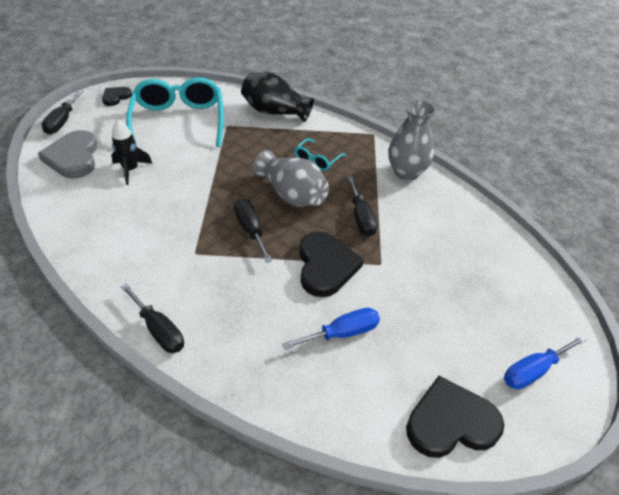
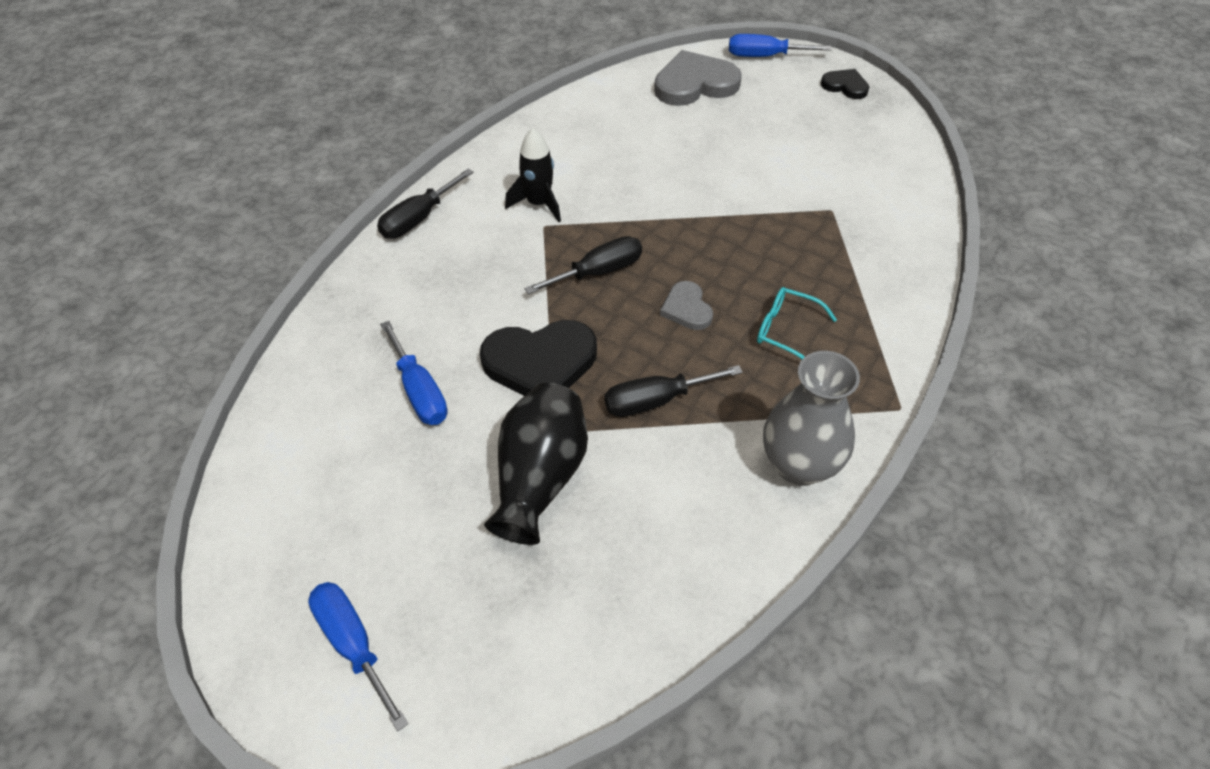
camera: 85 degrees right, 5 degrees up
black screwdriver [41,90,83,134] -> blue screwdriver [729,34,832,57]
black rocket [111,119,153,185] -> black rocket moved to [505,128,561,222]
turquoise glasses [126,77,224,147] -> none
black vase [241,72,314,122] -> black vase moved to [484,383,588,545]
grey vase [253,150,329,207] -> grey heart [660,281,713,330]
black heart [406,376,504,458] -> none

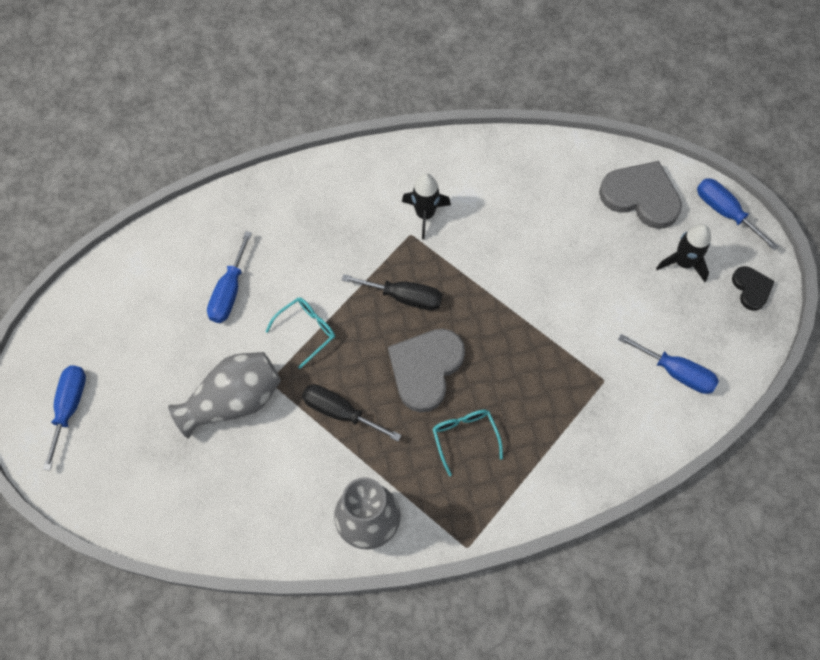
camera: 45 degrees right, 15 degrees up
black screwdriver [377,169,474,239] -> none
black heart [480,320,597,396] -> turquoise glasses [265,297,335,369]
black vase [484,383,588,545] -> grey vase [168,352,281,439]
grey heart [660,281,713,330] -> grey heart [388,329,465,412], size x1.84
none -> blue screwdriver [618,334,719,394]
none -> black rocket [656,224,711,282]

